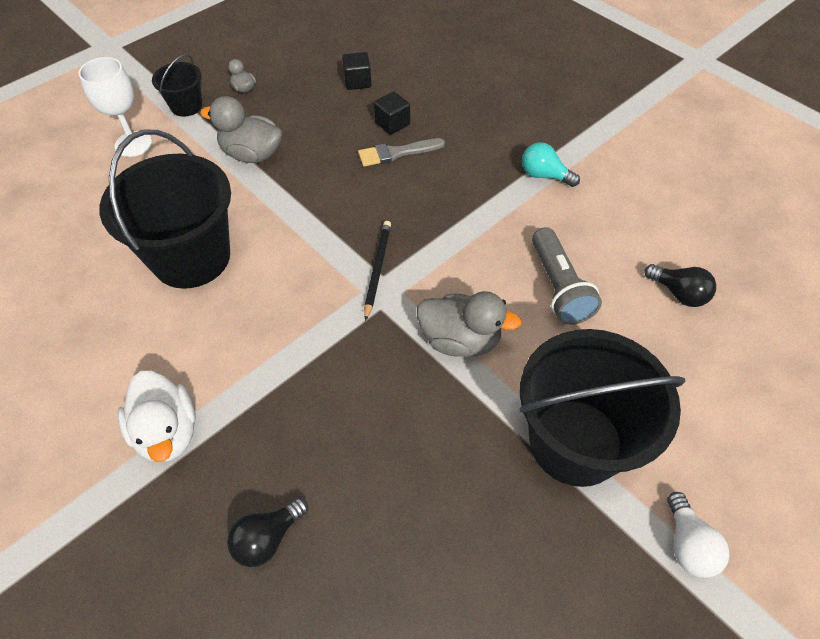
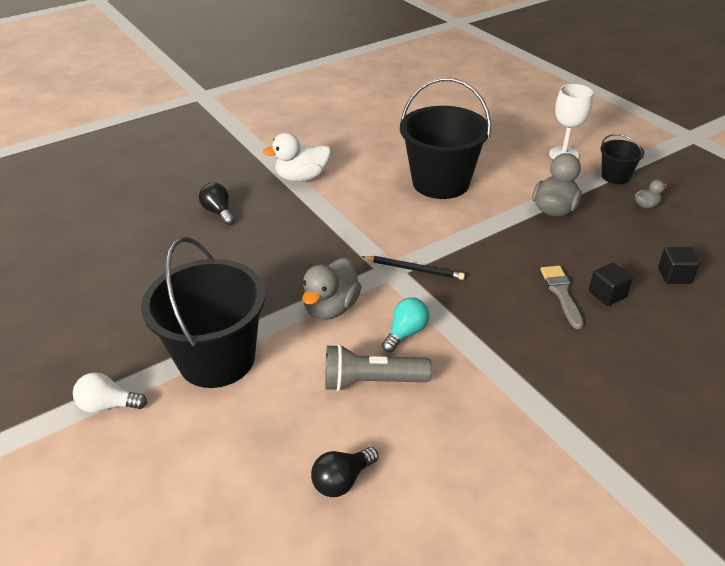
camera: 100 degrees right, 15 degrees down
turquoise light bulb [522,142,580,187] -> turquoise light bulb moved to [382,297,429,352]

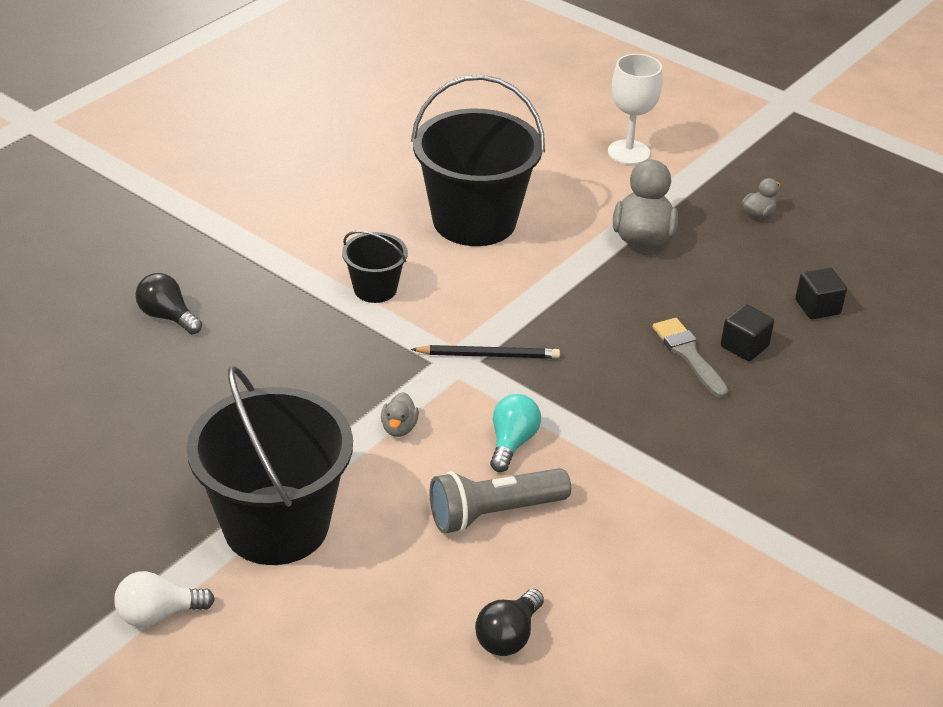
camera: 20 degrees left, 0 degrees up
white duck [262,133,331,182] -> none
grey duck [302,258,362,320] -> grey duck [381,392,419,437], size x0.50
black bucket [600,134,644,184] -> black bucket moved to [342,231,408,303]

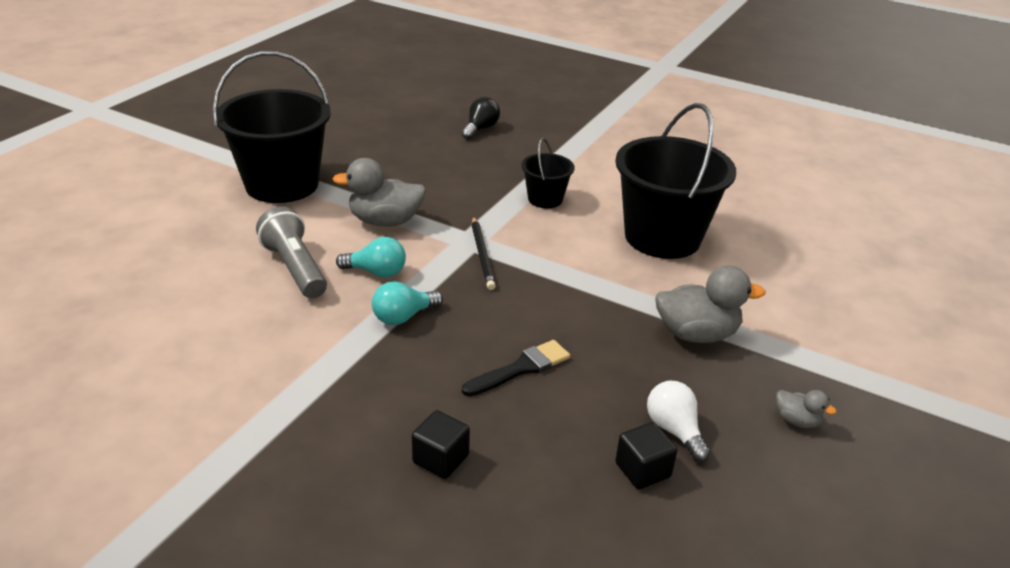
camera: 80 degrees right, 5 degrees down
white light bulb [114,571,215,627] -> white light bulb moved to [647,381,711,462]
grey duck [381,392,419,437] -> grey duck [332,158,426,227], size x2.02
black light bulb [475,589,544,656] -> none
white goblet [608,54,663,165] -> none
grey brush [653,318,729,398] -> black brush [462,340,570,396]
black cube [721,304,774,361] -> black cube moved to [412,410,470,479]
none -> turquoise light bulb [372,281,443,325]

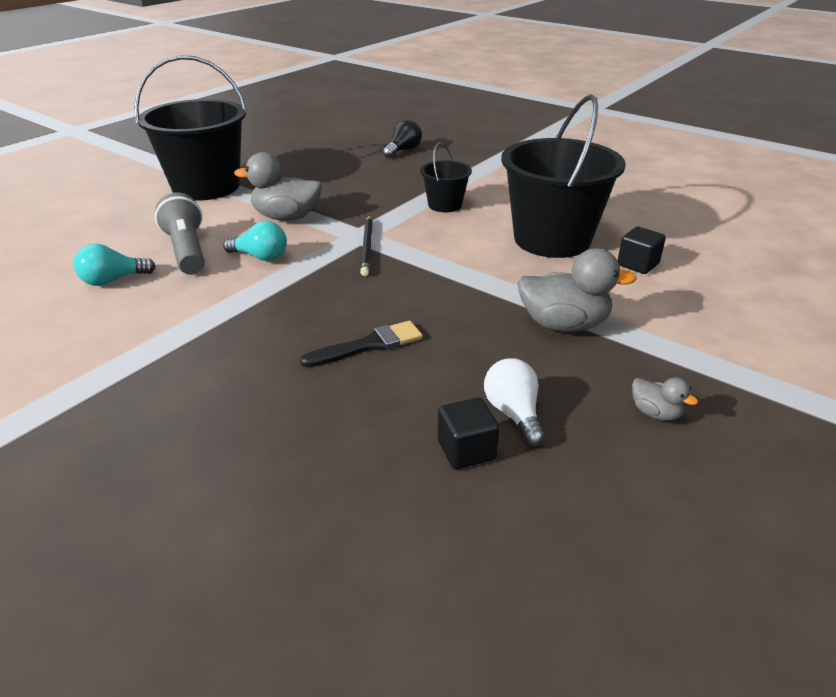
camera: 10 degrees right, 0 degrees up
turquoise light bulb [372,281,443,325] -> turquoise light bulb moved to [74,244,156,286]
black cube [412,410,470,479] -> black cube moved to [617,226,666,274]

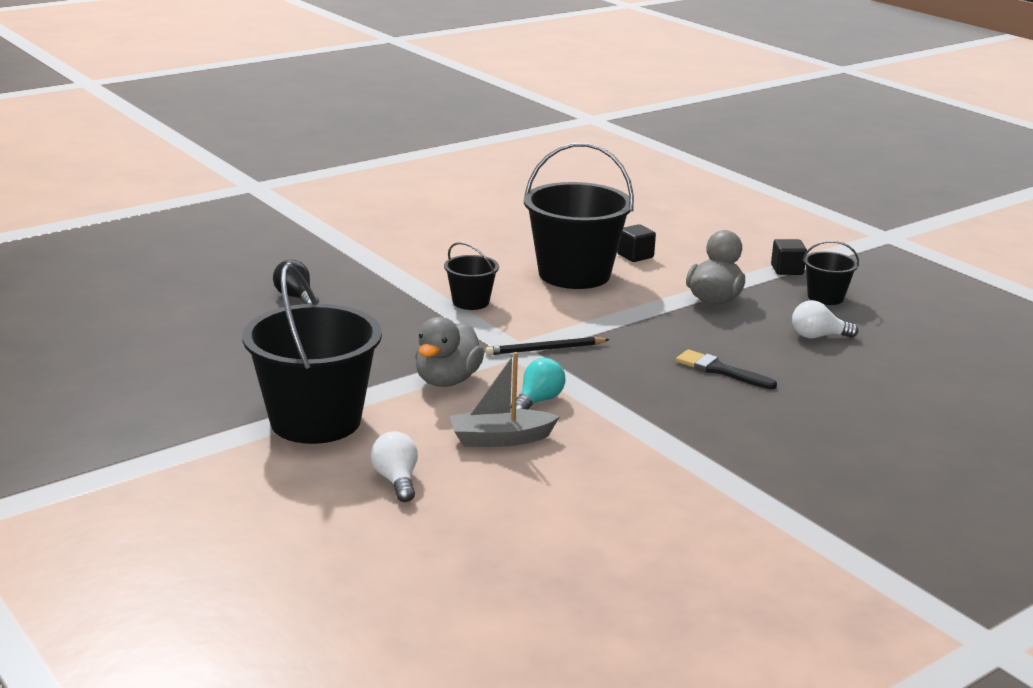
camera: 75 degrees left, 10 degrees down
turquoise light bulb [74,244,156,286] -> none
grey flashlight [155,193,205,275] -> grey boat [450,352,560,447]
black brush [300,321,423,367] -> black brush turned 45 degrees counterclockwise [676,349,777,389]
black pencil [360,215,373,276] -> black pencil turned 150 degrees clockwise [486,337,610,355]
black cube [438,398,499,469] -> black cube moved to [771,239,807,275]
grey duck [632,377,698,421] -> black bucket [802,241,859,305]
none -> white light bulb [371,431,418,502]

